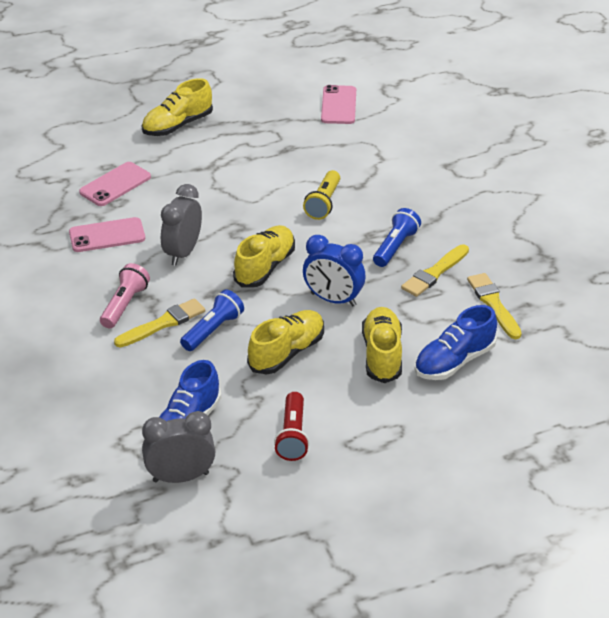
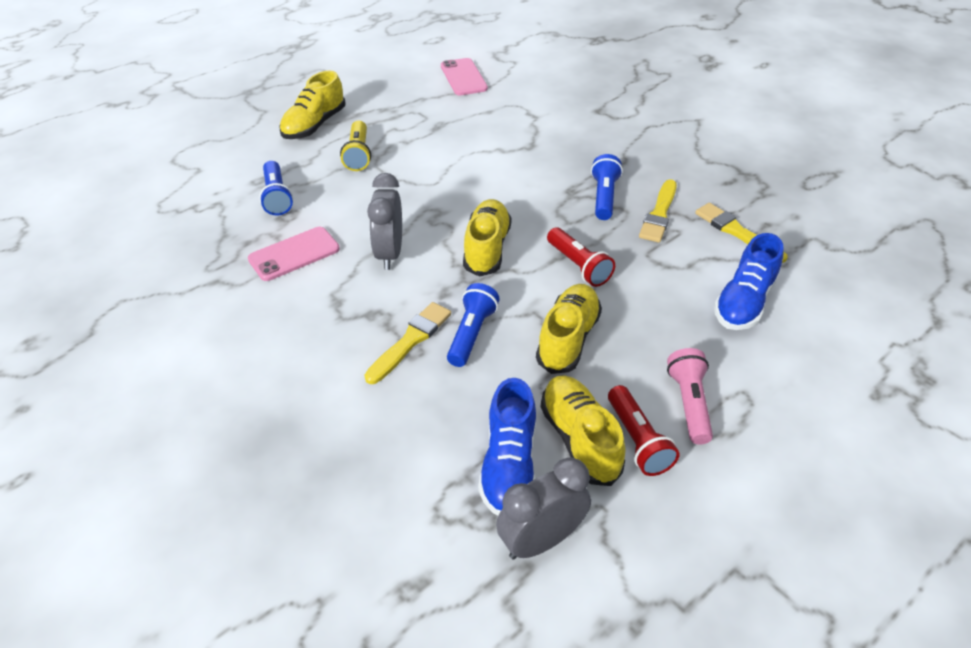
camera: 20 degrees left, 5 degrees up
pink phone [79,162,151,206] -> blue flashlight [259,161,293,216]
pink flashlight [100,263,150,328] -> pink flashlight moved to [667,348,713,445]
yellow flashlight [303,170,340,220] -> yellow flashlight moved to [340,121,371,171]
blue clock [303,235,365,306] -> red flashlight [547,227,615,287]
yellow shoe [362,307,402,383] -> yellow shoe moved to [541,376,625,486]

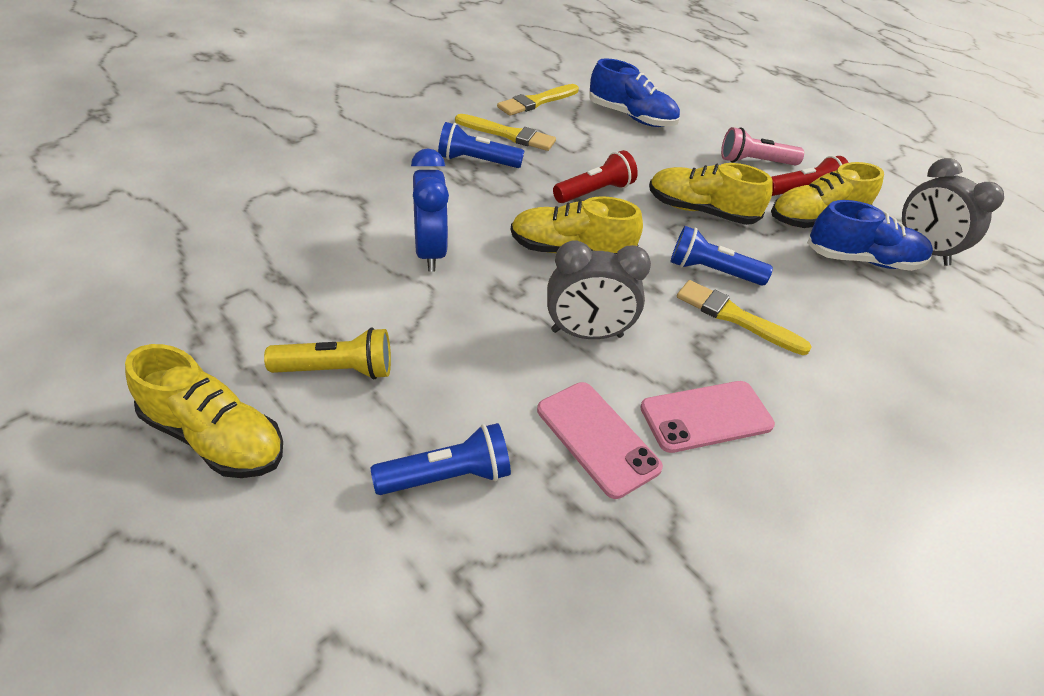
camera: 95 degrees left, 0 degrees up
pink phone [441,58,488,95] -> pink phone moved to [640,381,775,453]
none -> blue clock [411,148,449,272]

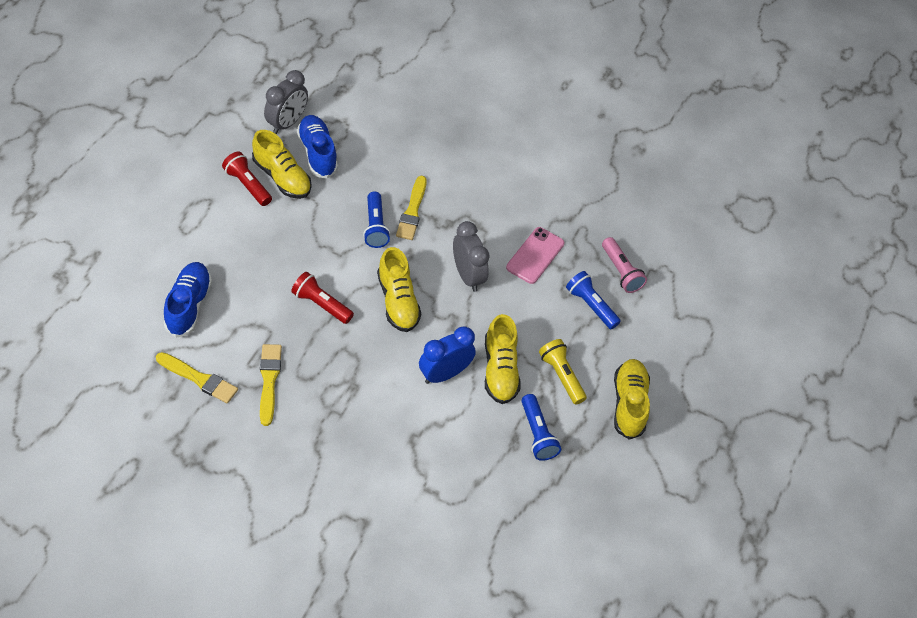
camera: 115 degrees left, 10 degrees up
blue flashlight [438,122,524,168] -> blue flashlight moved to [521,394,561,461]
pink phone [640,381,775,453] -> none
yellow shoe [649,163,773,225] -> yellow shoe moved to [485,314,521,404]
pink flashlight [721,127,804,165] -> pink flashlight moved to [602,237,647,293]

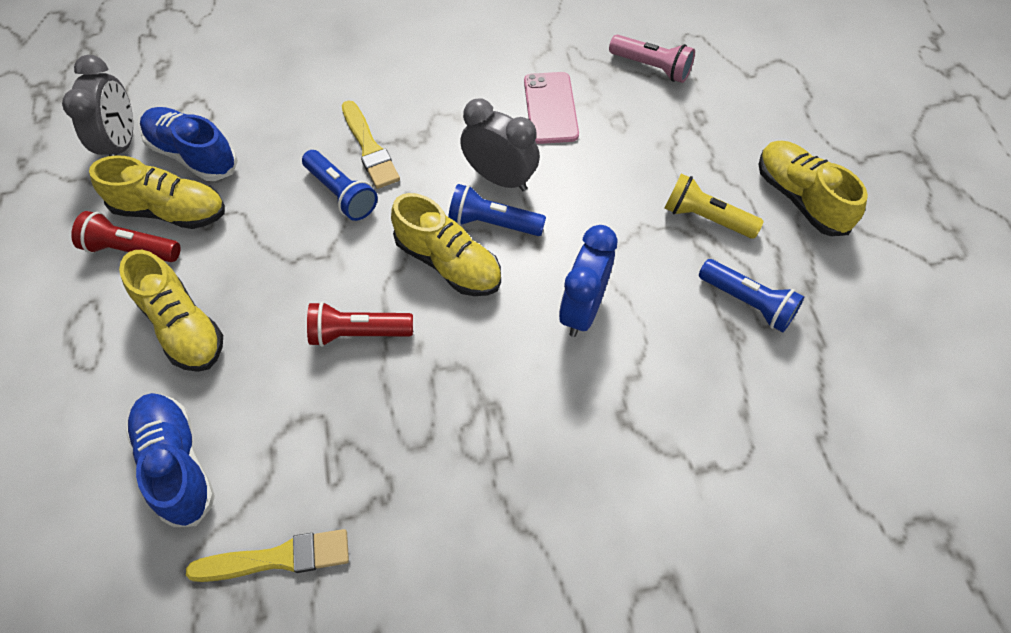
camera: 30 degrees left, 5 degrees up
yellow brush [260,344,282,426] -> none
yellow shoe [485,314,521,404] -> yellow shoe moved to [119,250,223,372]
blue flashlight [566,271,621,329] -> blue flashlight moved to [448,184,546,236]

